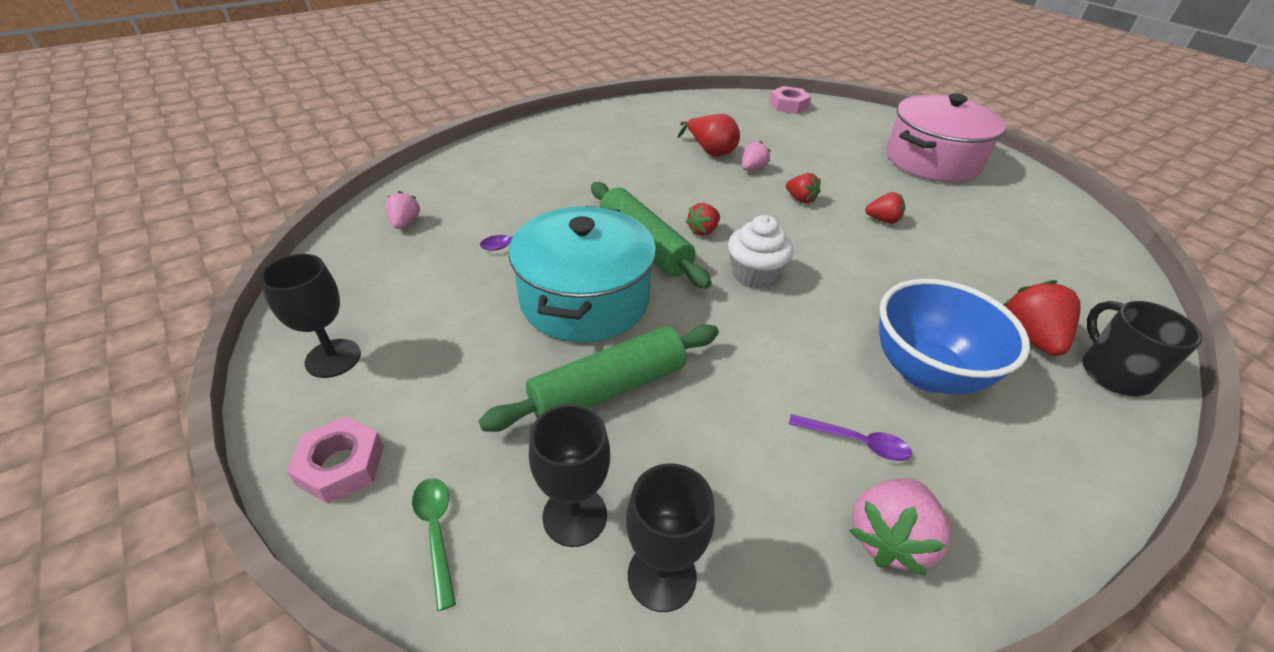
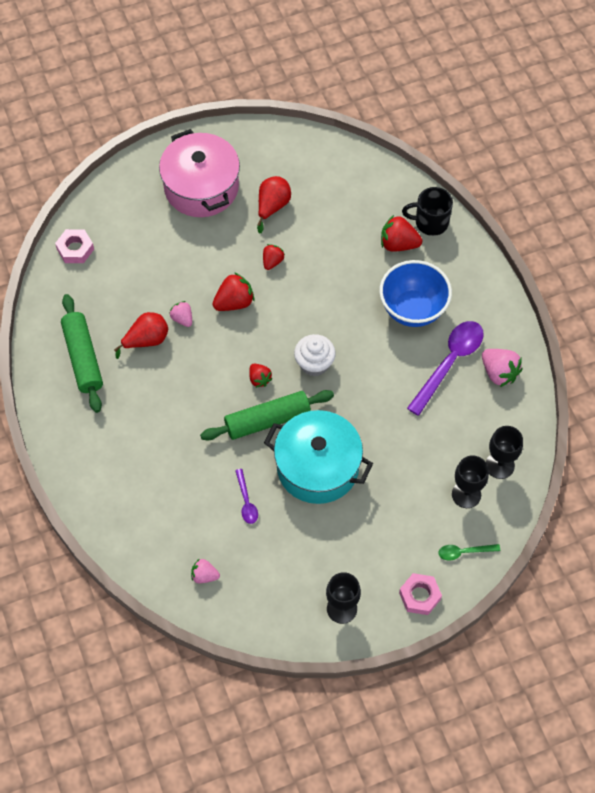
camera: 75 degrees left, 20 degrees up
green rolling pin [479,324,719,432] -> green rolling pin moved to [61,294,103,413]
red strawberry [786,173,821,204] -> red strawberry [213,272,255,311], size x1.62
purple spoon [789,414,912,461] -> purple spoon [407,321,484,416], size x2.03
none -> red pear [257,176,291,233]

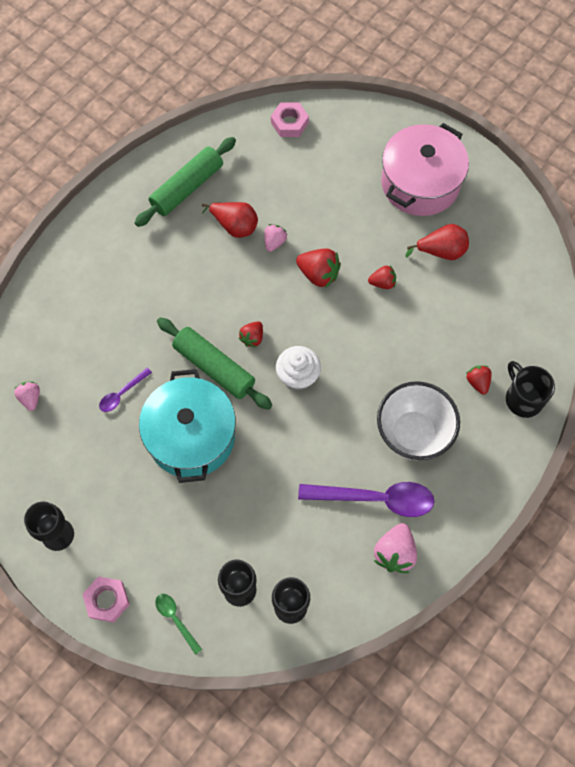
camera: 60 degrees right, 5 degrees up
blue bowl [379,260,452,327] -> white bowl [377,381,460,460]
red strawberry [381,215,422,252] -> red strawberry [466,365,492,394], size x0.62

